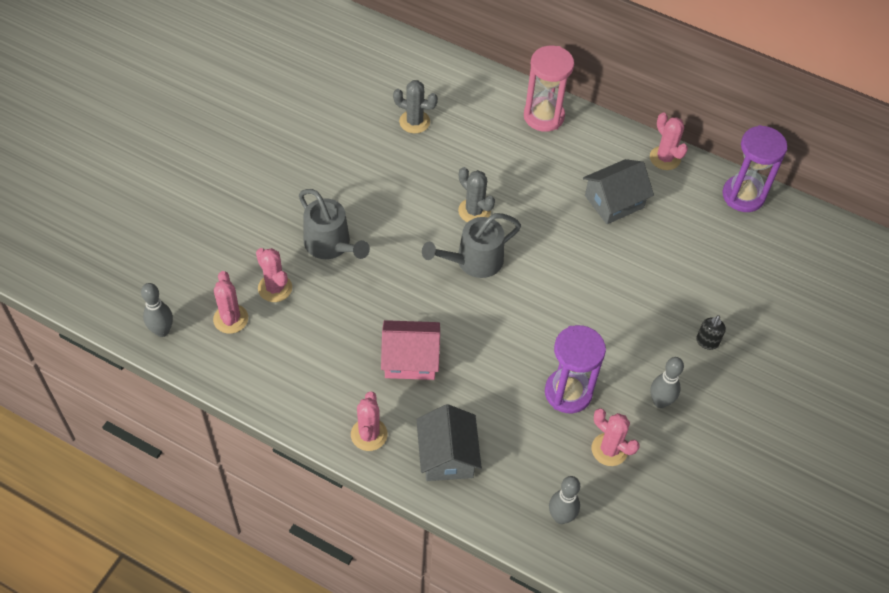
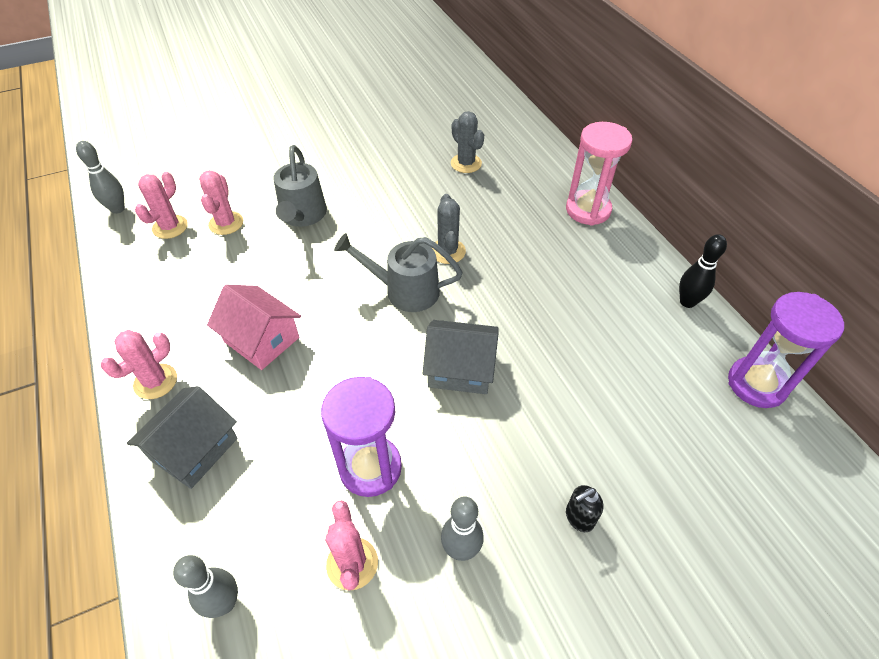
camera: 40 degrees right, 5 degrees down
grey house [583,159,654,224] -> grey house moved to [422,320,499,394]
pink cactus [650,113,688,170] -> black bowling pin [679,234,727,308]

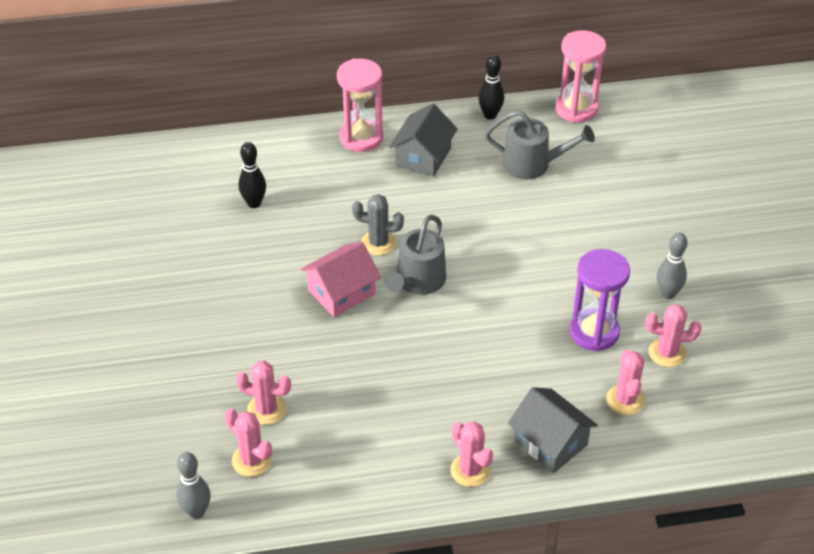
camera: 75 degrees left, 5 degrees down
grey bowling pin [173,555,238,618] -> none
pink house [207,285,301,370] -> pink house moved to [301,242,381,317]
grey watering can [274,145,327,227] -> grey watering can moved to [485,110,595,179]
grey house [422,320,499,394] -> grey house moved to [389,104,458,177]
grey cactus [451,111,484,173] -> black bowling pin [239,142,266,208]
black soap dispenser [566,485,604,532] -> none
purple hourglass [728,292,844,408] -> pink hourglass [555,30,606,123]
none -> pink cactus [606,349,645,415]

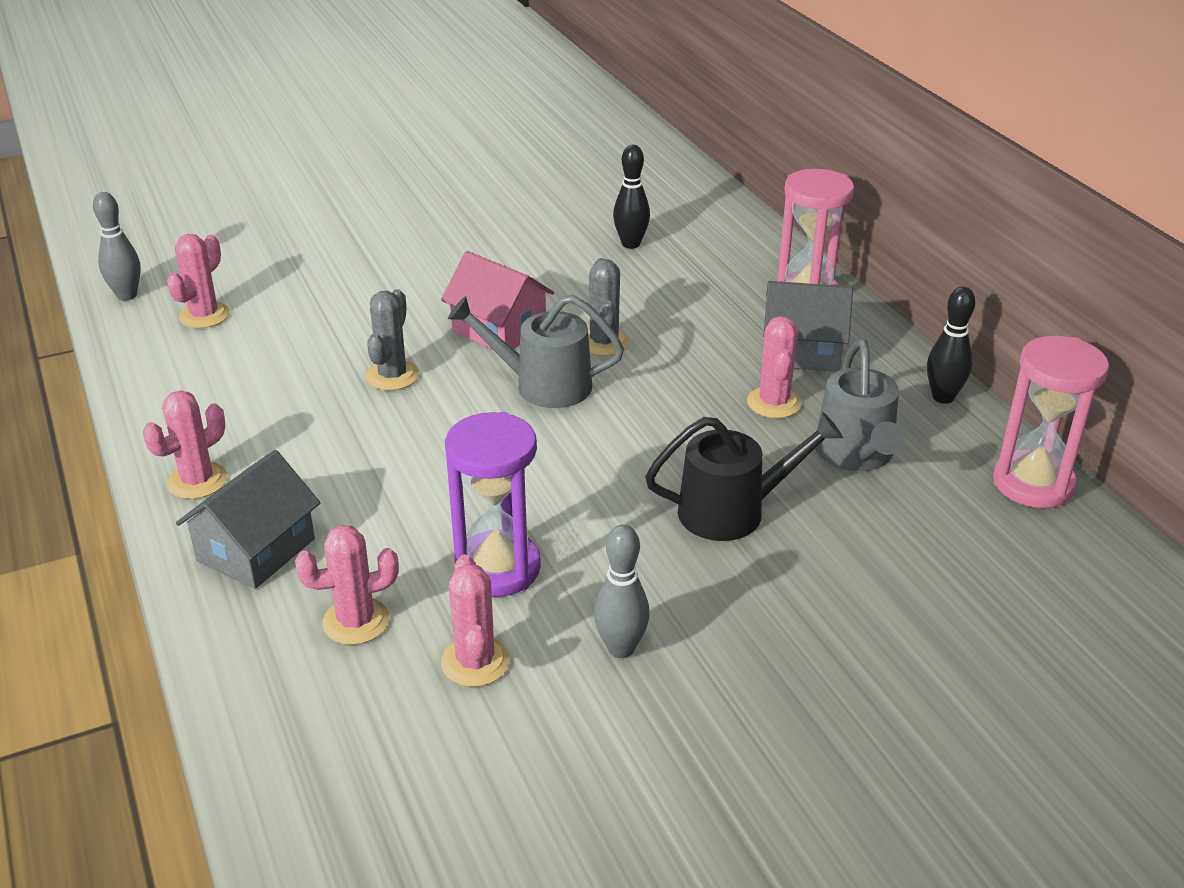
camera: 75 degrees right, 10 degrees down
pink cactus [236,361,291,425] -> pink cactus moved to [747,316,802,418]
none -> grey cactus [366,289,419,390]
none -> black watering can [645,412,843,541]

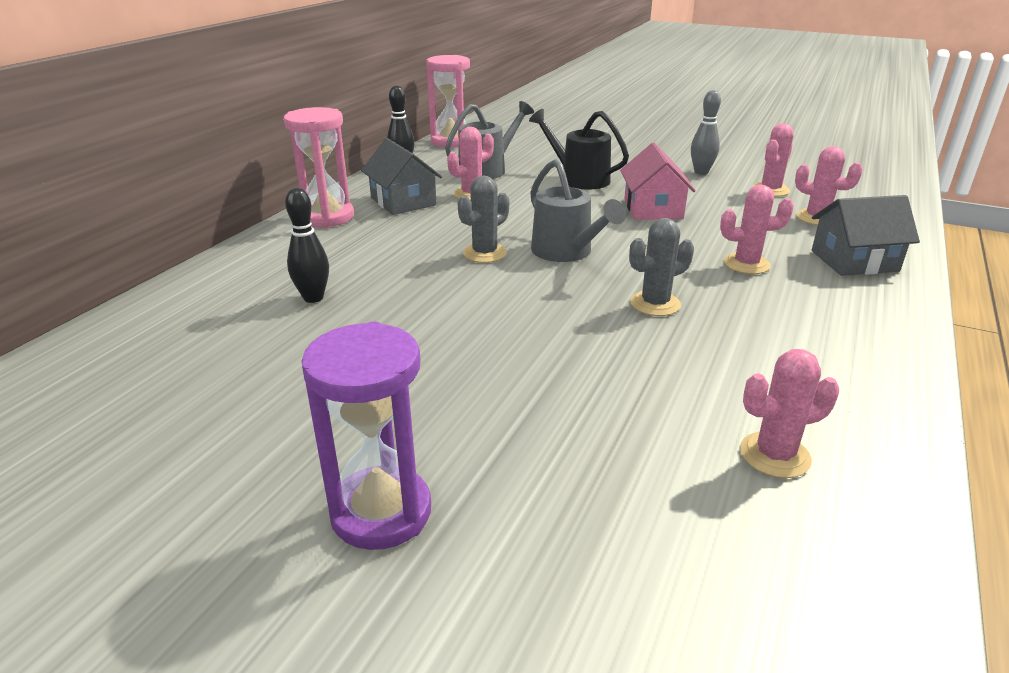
camera: 130 degrees left, 5 degrees down
grey bowling pin [93,192,141,301] -> none
pink cactus [143,390,227,499] -> pink cactus moved to [720,185,794,274]
pink house [441,251,554,349] -> pink house moved to [620,143,696,220]
purple hourglass [445,412,541,597] -> purple hourglass moved to [302,322,431,550]

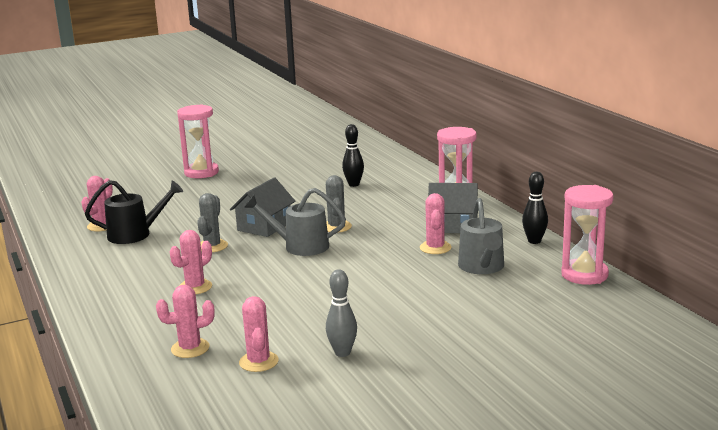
camera: 130 degrees right, 10 degrees down
purple hourglass [302,322,431,550] -> pink hourglass [177,104,219,178]
black watering can [529,109,629,190] -> black watering can moved to [85,180,183,244]
pink house [620,143,696,220] -> none
grey house [812,195,920,276] -> grey house moved to [230,178,295,237]

